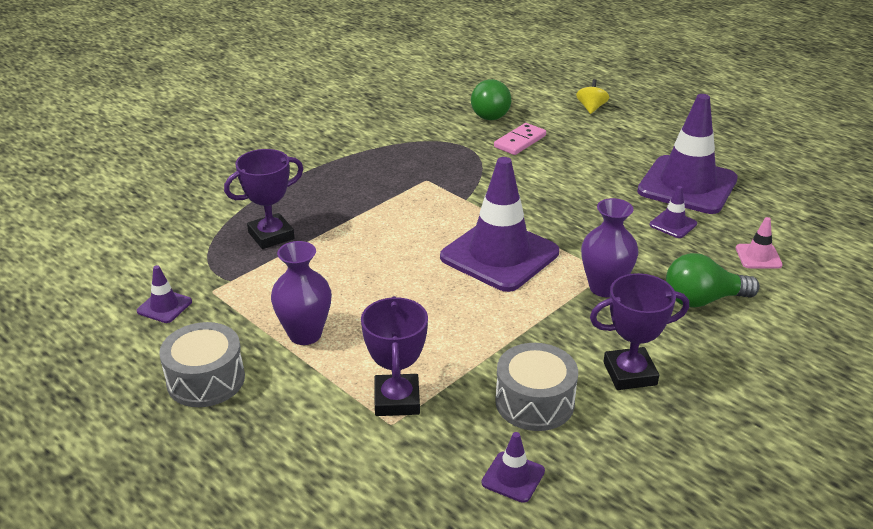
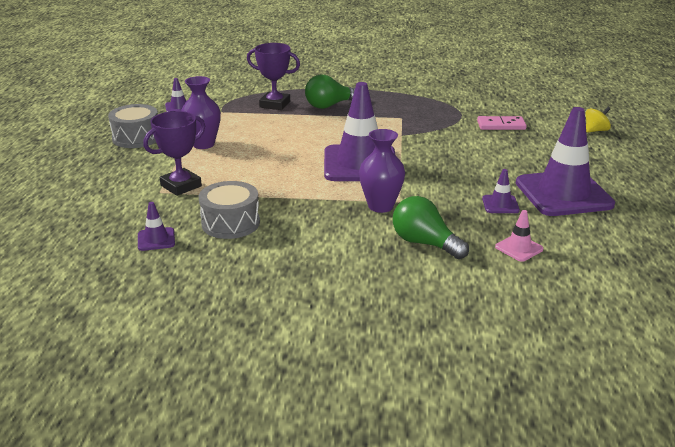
camera: 50 degrees right, 5 degrees down
green light bulb [471,79,511,120] -> green light bulb moved to [305,75,355,109]
purple trophy [590,273,689,390] -> none

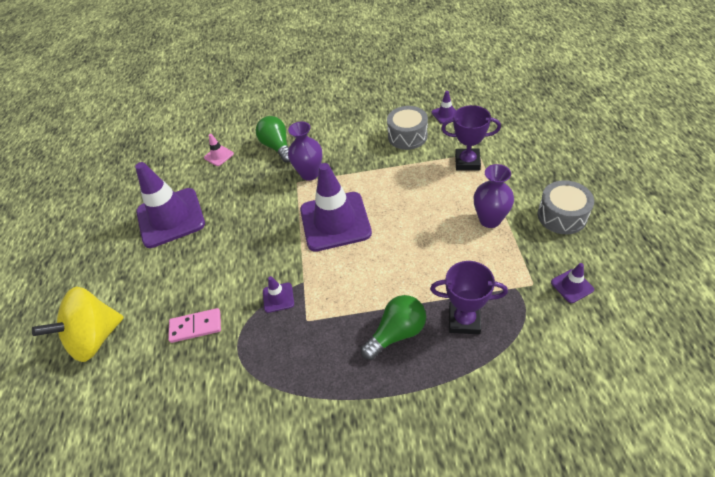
camera: 175 degrees right, 20 degrees up
purple trophy [143,111,205,196] -> purple trophy turned 60 degrees clockwise [441,105,501,171]
green light bulb [393,196,469,259] -> green light bulb turned 150 degrees counterclockwise [256,116,290,163]
purple traffic cone [482,169,520,213] -> purple traffic cone moved to [263,276,294,313]
yellow spinning top [586,107,611,133] -> yellow spinning top [32,286,124,362], size x2.21

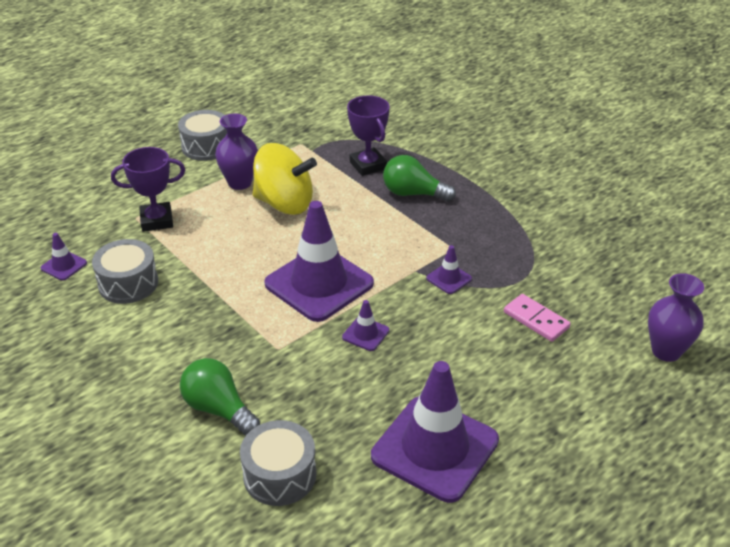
camera: 130 degrees left, 10 degrees down
yellow spinning top [32,286,124,362] -> yellow spinning top moved to [252,143,317,215]
pink traffic cone [204,134,234,166] -> grey drum [240,420,316,506]
green light bulb [256,116,290,163] -> green light bulb turned 105 degrees clockwise [180,358,260,436]
purple vase [288,121,322,181] -> purple vase moved to [648,273,704,362]
purple trophy [441,105,501,171] -> purple trophy turned 75 degrees counterclockwise [111,147,185,232]
purple traffic cone [551,263,594,303] -> purple traffic cone moved to [342,300,389,351]

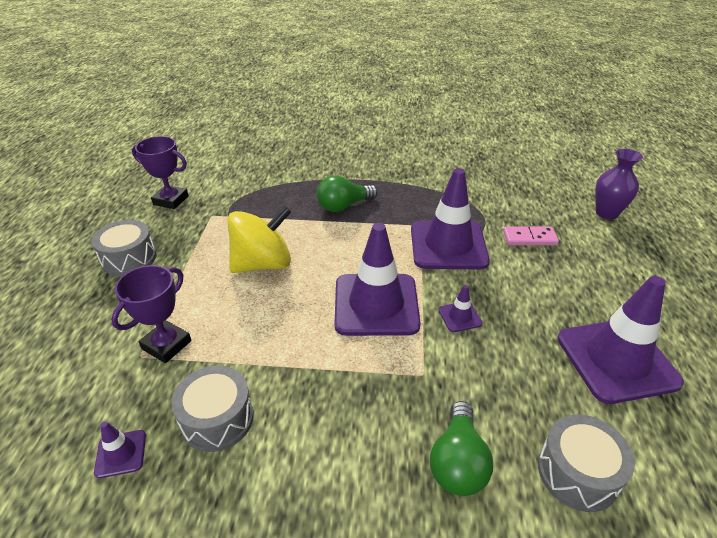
camera: 45 degrees left, 0 degrees up
green light bulb [180,358,260,436] -> green light bulb turned 75 degrees counterclockwise [430,401,493,496]
purple vase [215,114,258,190] -> none
purple trophy [347,95,390,176] -> purple trophy moved to [132,136,189,209]
purple traffic cone [426,245,472,294] -> purple traffic cone [411,168,490,269], size x2.38

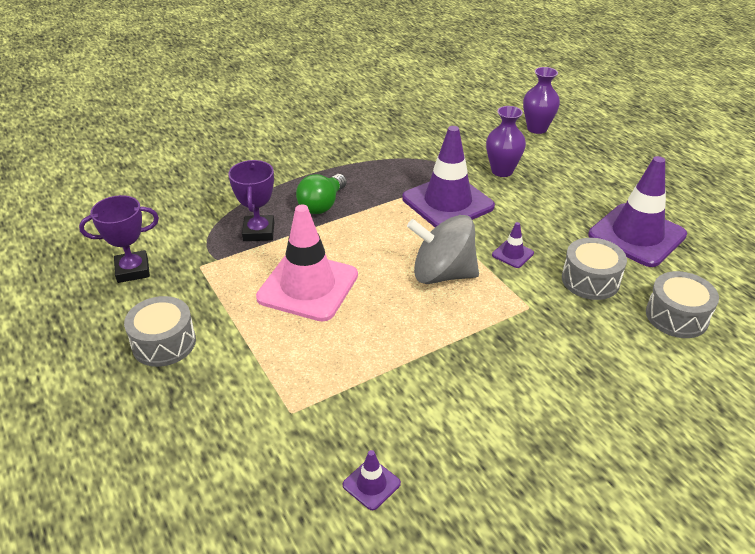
camera: 35 degrees left, 0 degrees up
purple trophy [111,265,192,363] -> purple trophy moved to [228,160,274,241]
grey drum [171,366,254,452] -> grey drum moved to [562,238,627,300]
yellow spinning top [227,206,291,273] -> pink traffic cone [256,205,358,322]
purple traffic cone [335,223,421,336] -> grey spinning top [407,215,479,284]
green light bulb [430,401,493,496] -> none
pink domino [503,226,559,245] -> purple vase [486,106,526,177]

